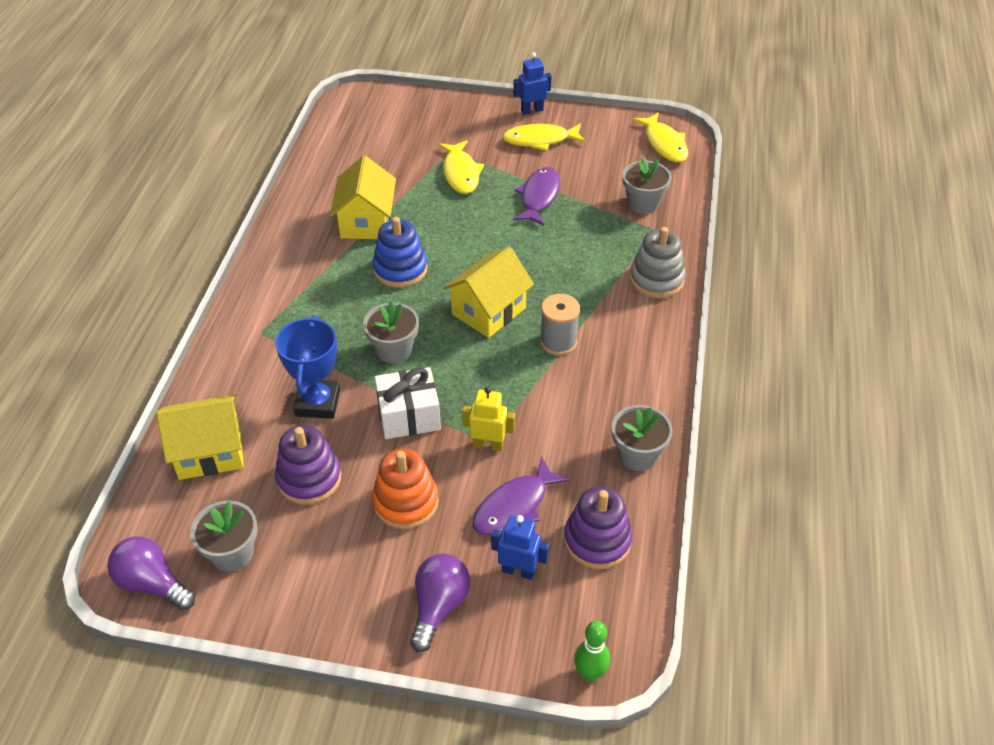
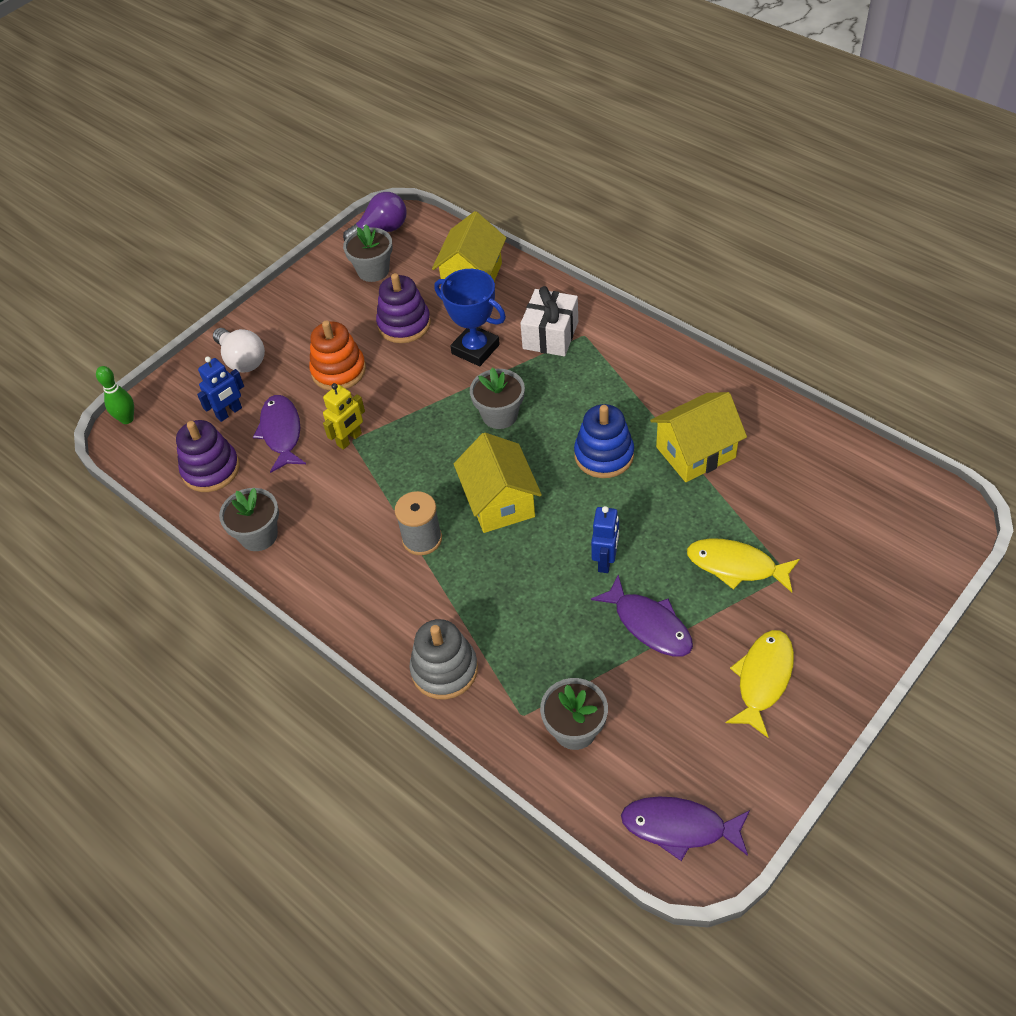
camera: 125 degrees right, 5 degrees up
yellow house [330,155,396,239] -> yellow house turned 60 degrees counterclockwise [650,392,747,482]
white gift [375,367,441,439] -> white gift moved to [520,286,578,356]
purple light bulb [410,554,470,652] -> white light bulb [213,328,265,372]
blue robot [513,52,551,115] -> blue robot moved to [591,506,619,573]
yellow fish [632,112,688,162] -> purple fish [621,796,750,861]

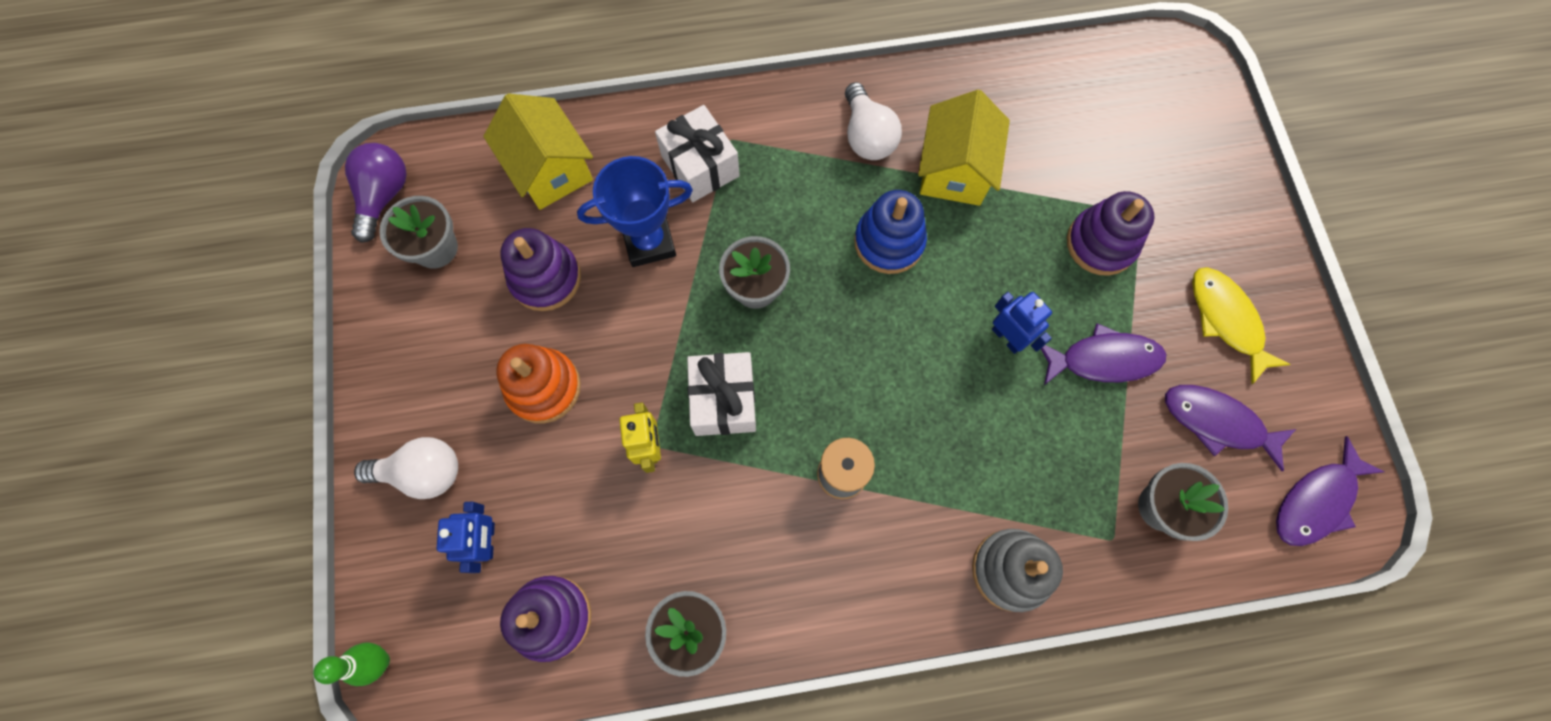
camera: 55 degrees left, 20 degrees up
purple fish [253,395,306,473] -> purple fish moved to [1165,385,1296,471]
yellow house [454,432,542,533] -> none
yellow fish [687,538,800,592] -> purple stacking toy [1067,191,1154,276]
none -> white gift [687,352,756,436]
none -> white light bulb [845,82,902,160]

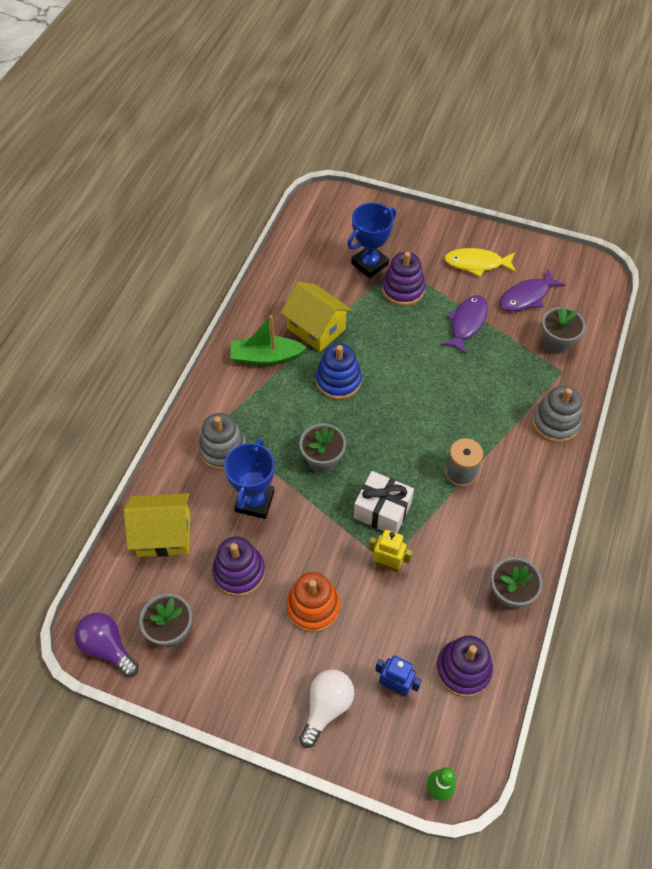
camera: 60 degrees left, 15 degrees down
white gift [655,105,740,202] -> grey stacking toy [198,413,247,471]
white light bulb [845,82,902,160] -> green boat [230,315,307,365]
blue robot [992,292,1052,354] -> none
purple fish [1276,436,1385,546] -> none
none -> blue trophy [347,203,396,278]

